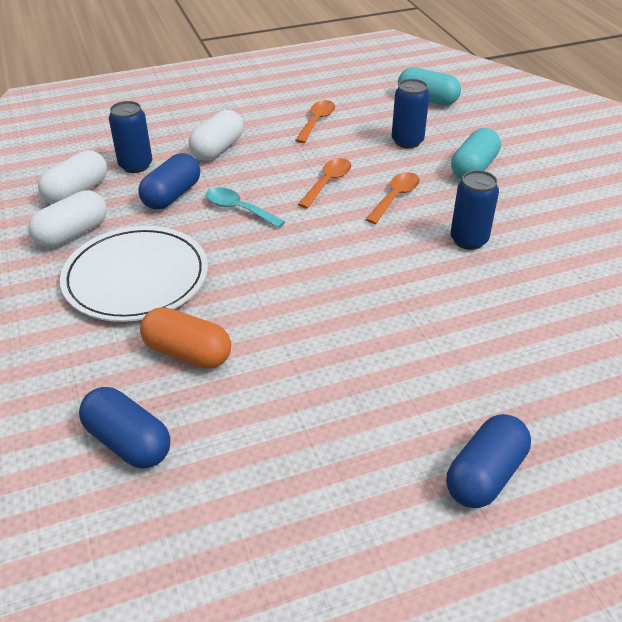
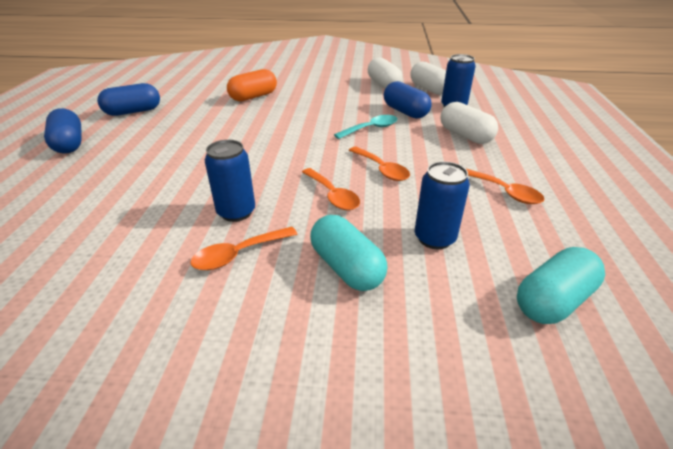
camera: 115 degrees right, 5 degrees down
white plate [60,226,208,322] -> none
blue capsule [79,387,170,468] -> blue capsule moved to [97,83,160,116]
none -> orange spoon [190,226,297,270]

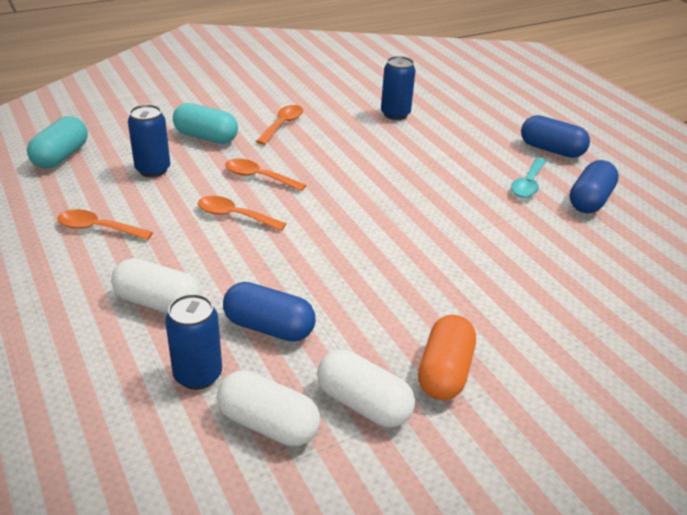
camera: 145 degrees right, 0 degrees up
blue can [205,140,255,222] -> blue can moved to [381,56,416,120]
orange capsule [227,69,277,101] -> orange capsule moved to [418,315,476,400]
turquoise spoon [334,115,398,139] -> turquoise spoon moved to [511,158,546,198]

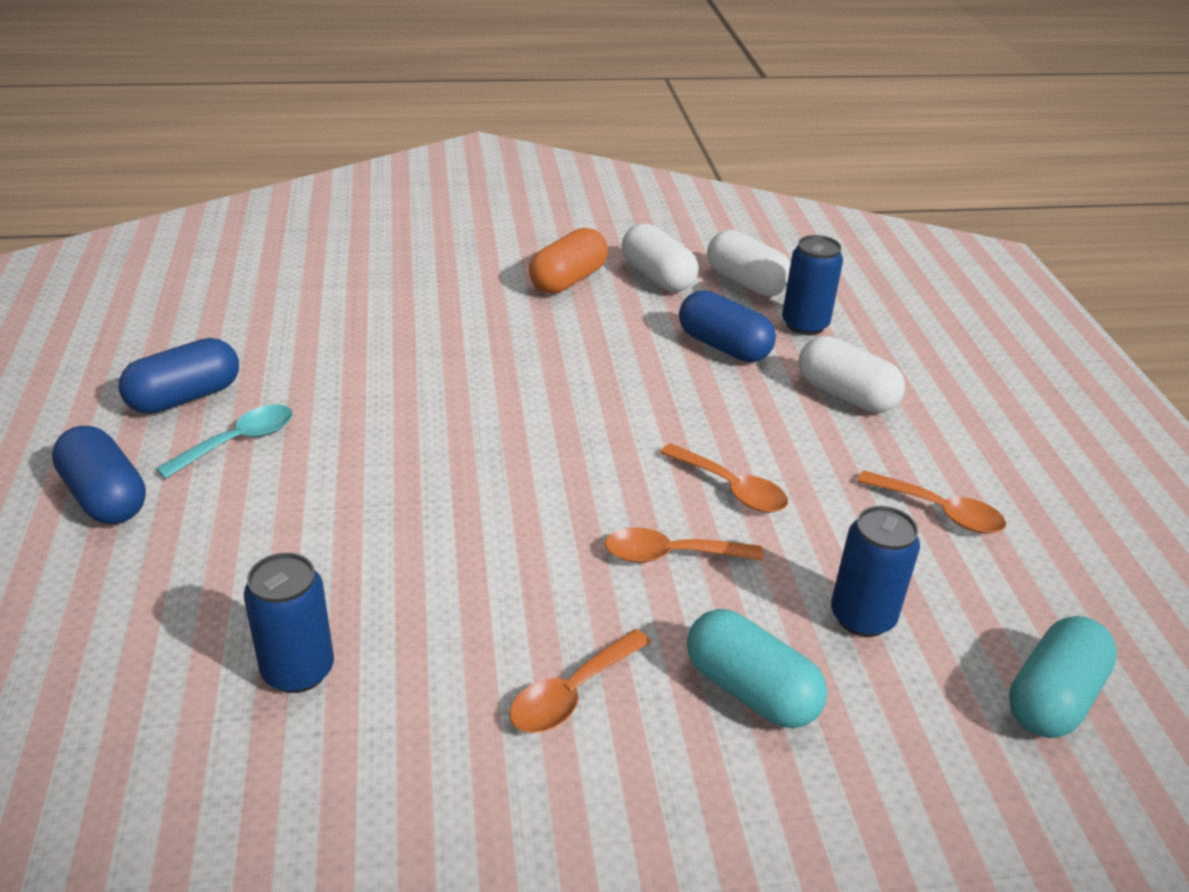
camera: 160 degrees left, 0 degrees up
orange spoon [225,159,306,191] -> orange spoon turned 135 degrees clockwise [605,527,764,563]

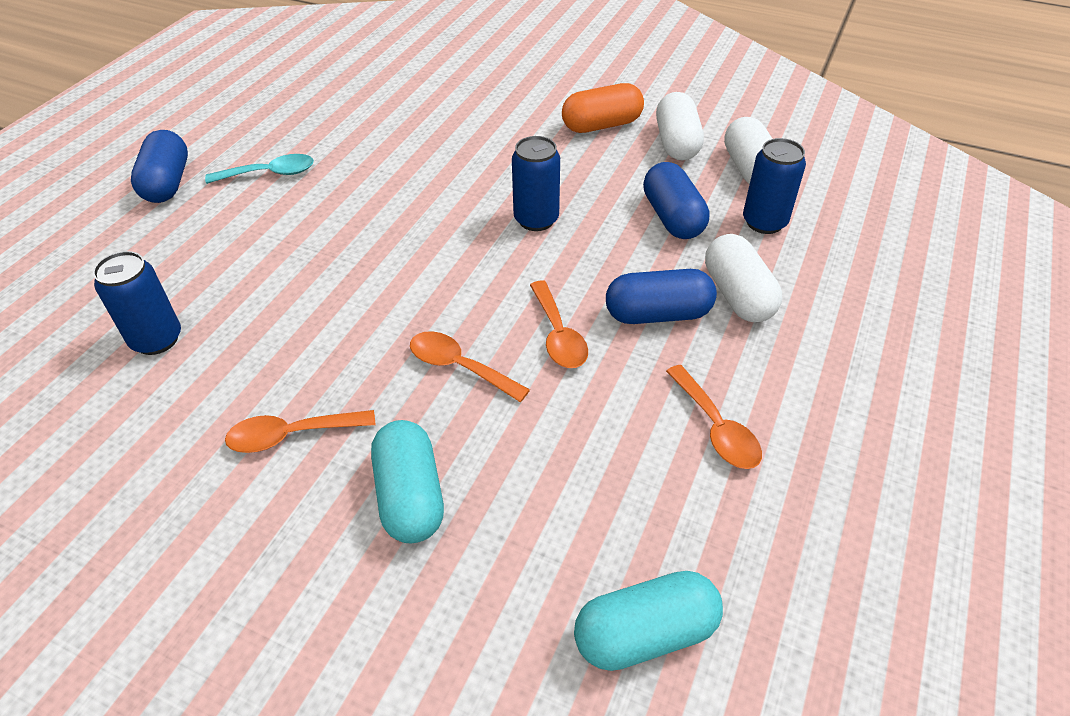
camera: 35 degrees right, 10 degrees up
blue capsule [119,338,239,414] -> blue capsule moved to [606,269,717,324]
blue can [831,506,920,637] -> blue can moved to [512,136,560,231]

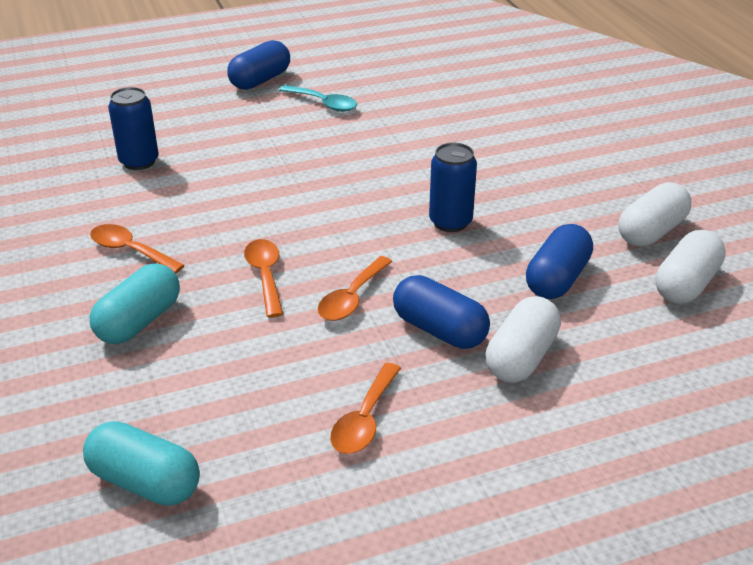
camera: 45 degrees right, 10 degrees down
orange capsule [562,83,644,133] -> none
blue can [743,138,806,234] -> none

